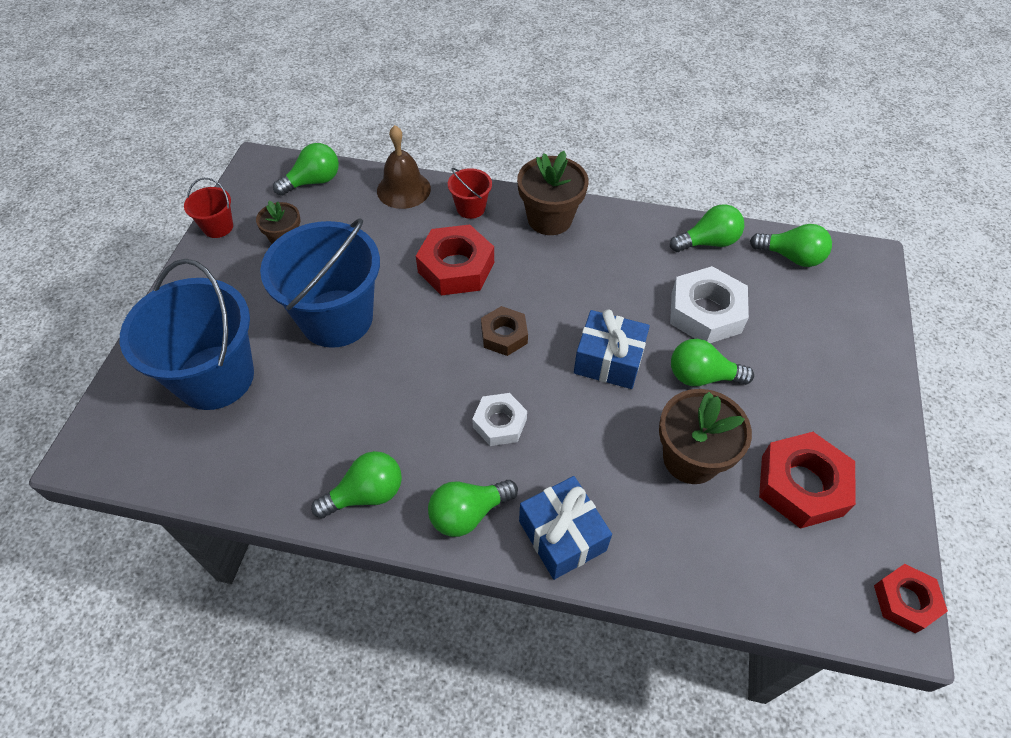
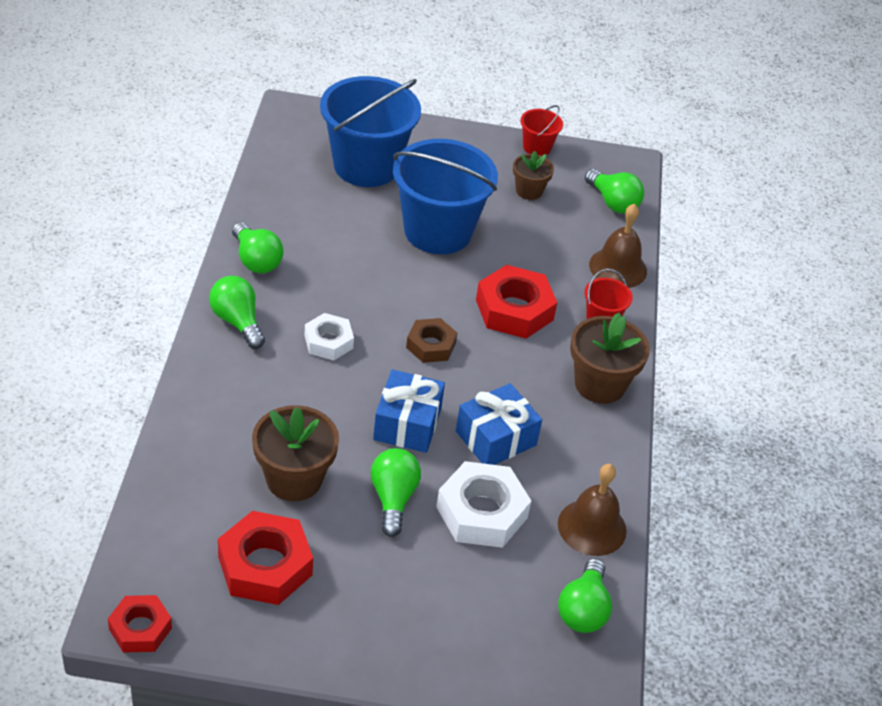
camera: 80 degrees right, 10 degrees down
blue gift [519,476,612,580] -> blue gift moved to [456,383,542,465]
green light bulb [670,204,744,252] -> brown bell [558,464,627,556]

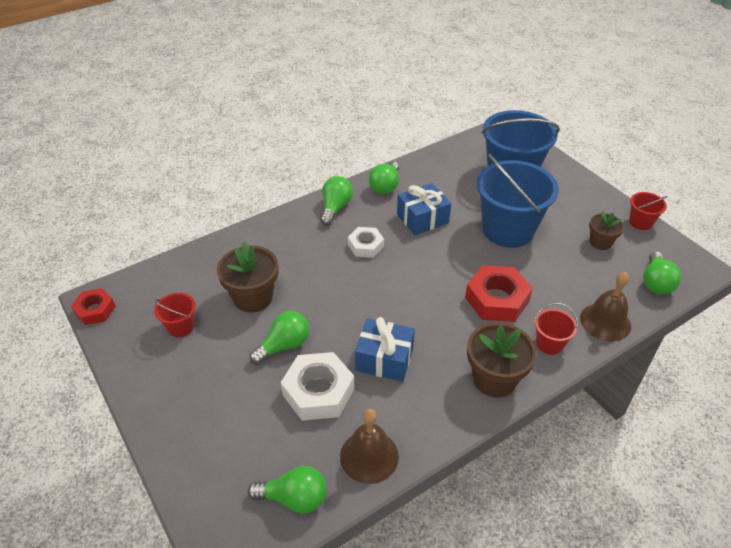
camera: 55 degrees right, 0 degrees up
red nut [218,511,313,605] -> red bucket [154,293,196,337]
blue gift [373,369,445,453] -> blue gift moved to [397,183,451,235]
brown nut [406,318,457,363] -> none
green light bulb [558,558,612,633] -> green light bulb turned 150 degrees counterclockwise [248,466,327,514]

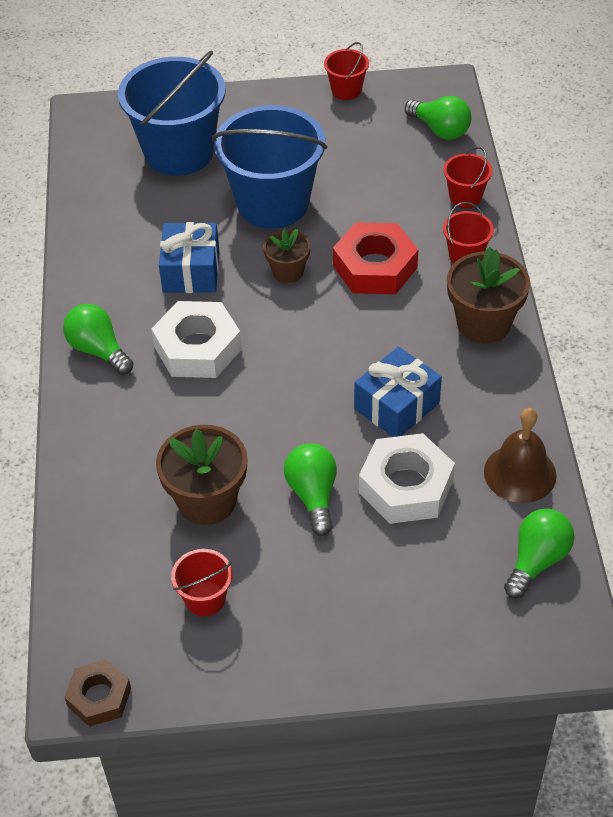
camera: 60 degrees left, 5 degrees up
red nut [71,288,116,325] -> brown nut [64,659,131,727]
white nut [348,227,384,258] -> white nut [151,301,242,378], size x1.63
green light bulb [369,161,399,194] -> none
brown bell [580,272,631,342] -> red bucket [443,147,493,208]
brown flower pot [589,211,624,250] -> brown flower pot moved to [263,229,311,283]

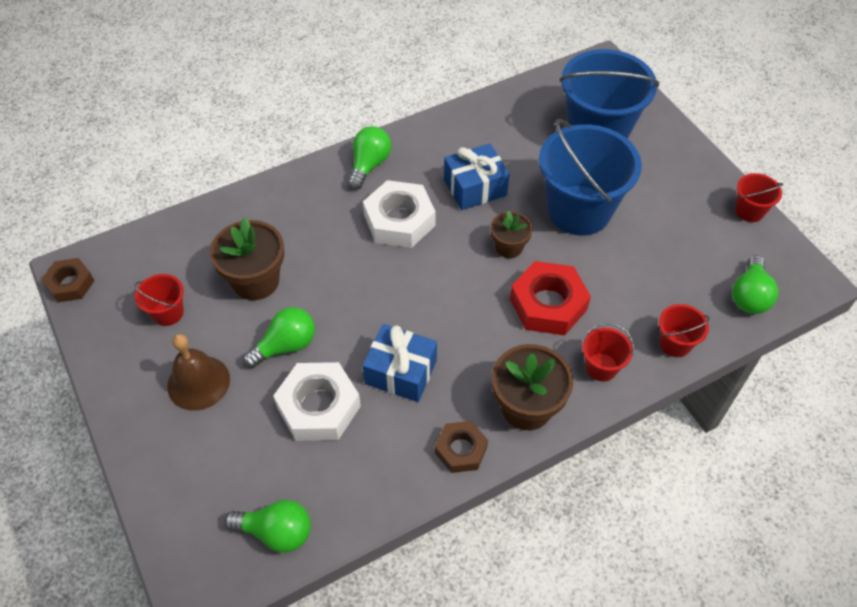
camera: 65 degrees right, 5 degrees up
brown bell [484,408,556,503] -> brown bell moved to [167,334,230,411]
none -> brown nut [435,421,488,473]

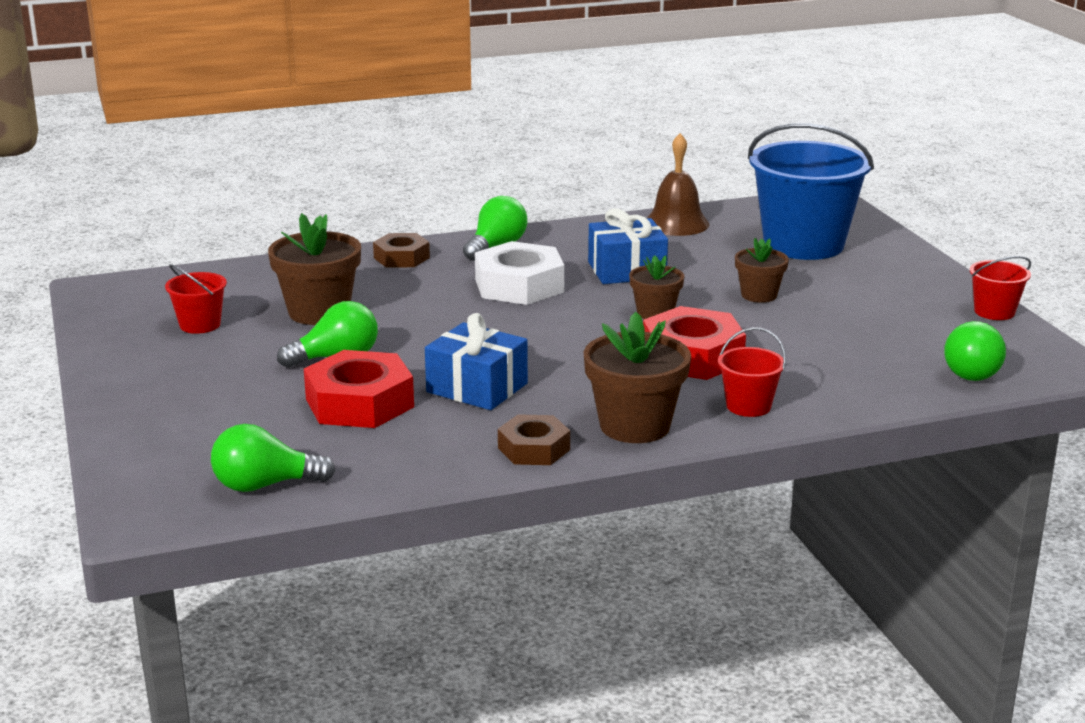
camera: 10 degrees right, 30 degrees down
brown nut [41,258,95,302] -> brown nut moved to [373,233,430,267]
brown bell [167,334,230,411] -> brown bell moved to [647,133,709,236]
green light bulb [224,500,311,552] -> green light bulb turned 150 degrees clockwise [211,424,335,492]
white nut [273,362,361,441] -> red nut [304,350,414,428]
blue bucket [539,119,642,235] -> brown flower pot [735,238,789,303]
red bucket [659,304,710,357] -> none

